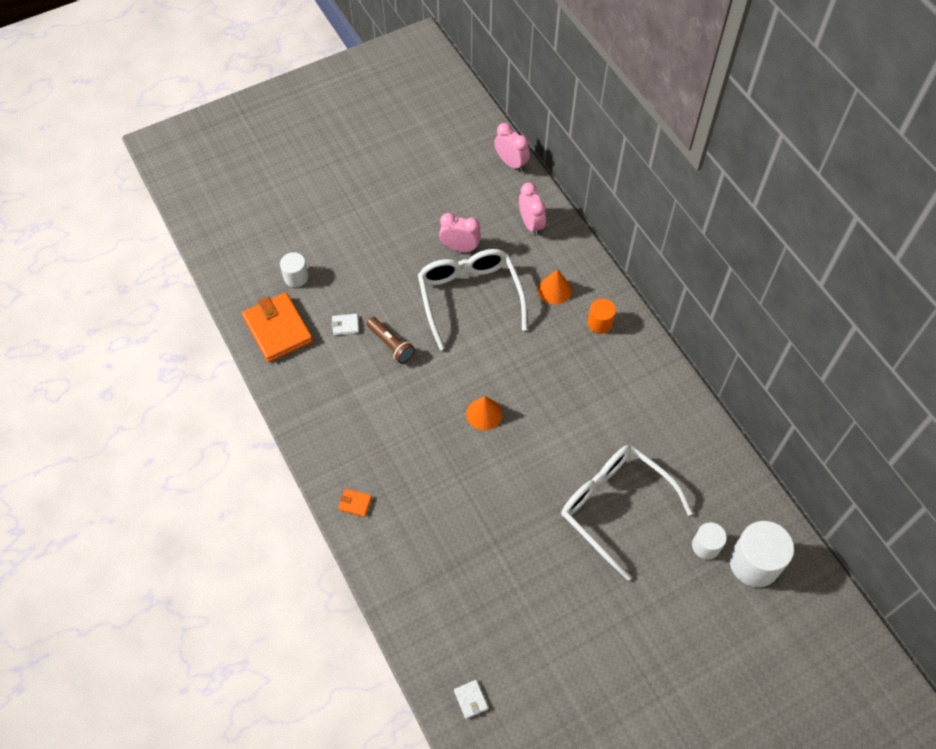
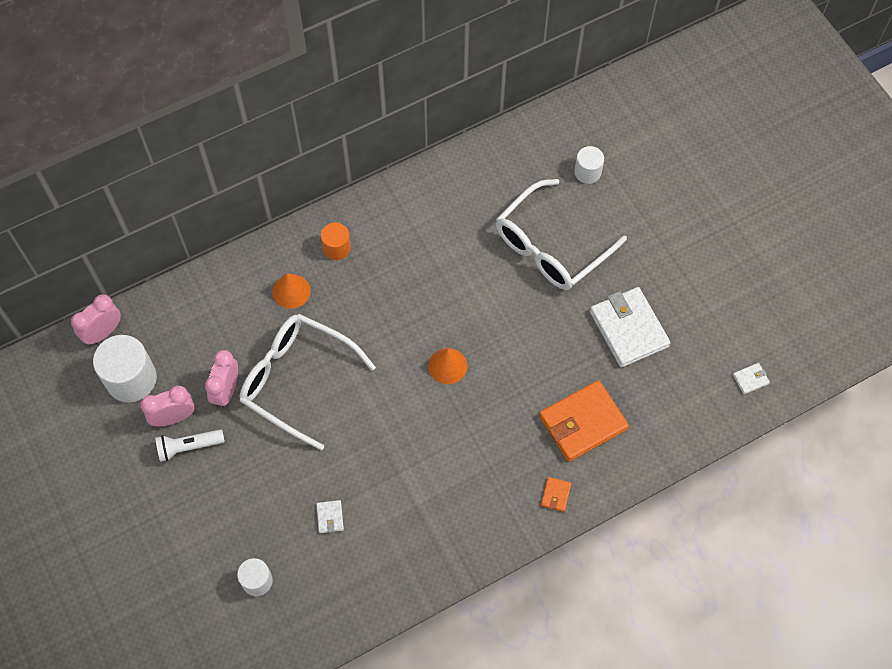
camera: 90 degrees left, 5 degrees up
orange wallet [242,292,313,362] -> orange wallet moved to [539,380,629,462]
brown flashlight [367,317,415,364] -> none
white glasses [418,249,527,350] -> white glasses turned 45 degrees clockwise [240,314,376,450]
pink clock [519,182,546,236] -> pink clock moved to [140,385,195,426]
white cylinder [729,521,794,587] -> white cylinder moved to [93,335,157,402]
none -> white flashlight [155,429,225,462]
none -> white wallet [590,287,671,368]

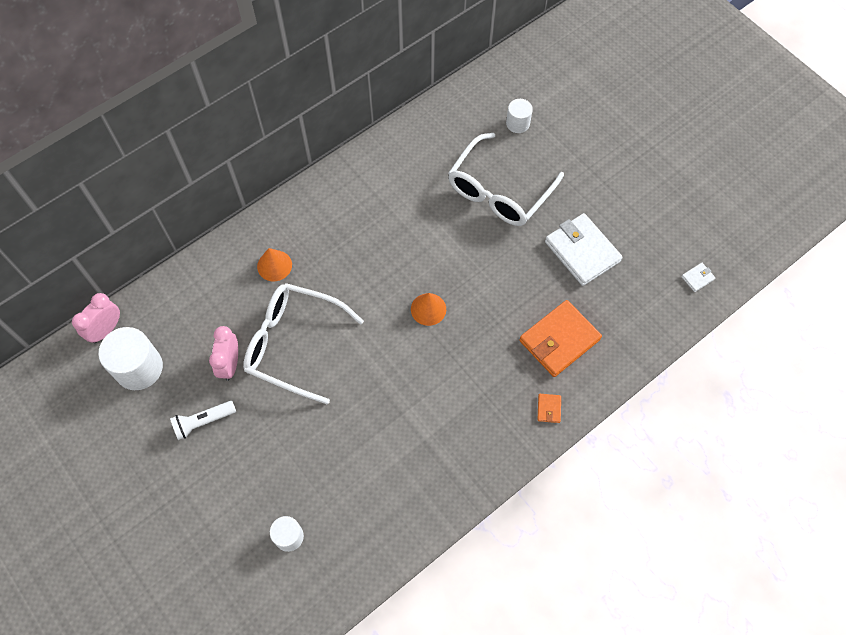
camera: 10 degrees left, 0 degrees up
pink clock [140,385,195,426] -> none
white wallet [316,500,344,533] -> none
orange cylinder [321,223,351,260] -> none

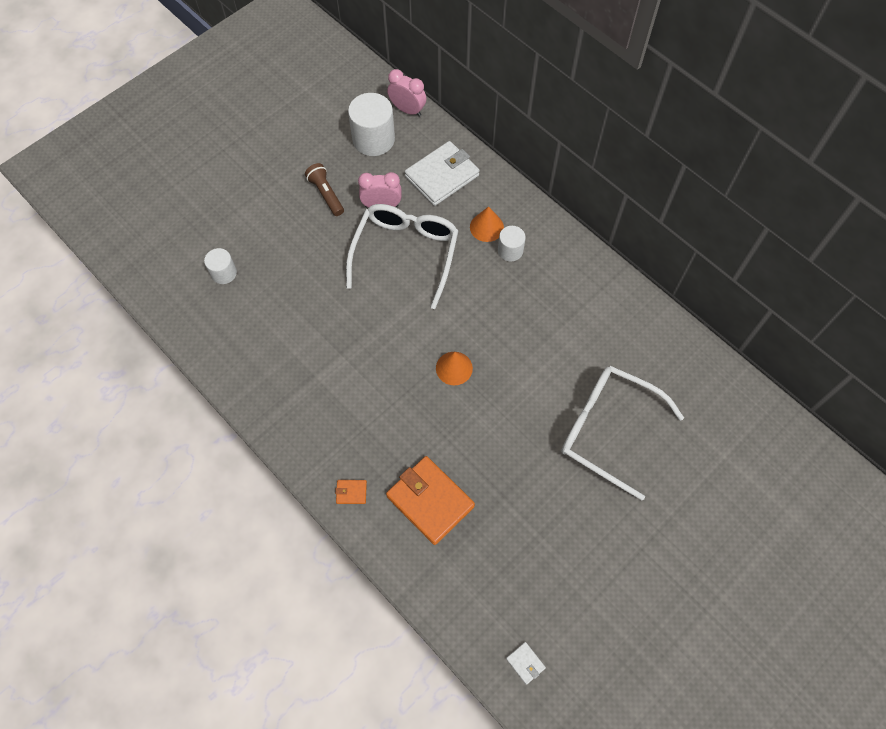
camera: 85 degrees right, 0 degrees up
white flashlight [170,401,236,440] -> brown flashlight [305,163,344,216]
white cylinder [506,99,533,133] -> white cylinder moved to [498,226,526,262]
white wallet [545,213,623,286] -> white wallet moved to [405,141,480,206]

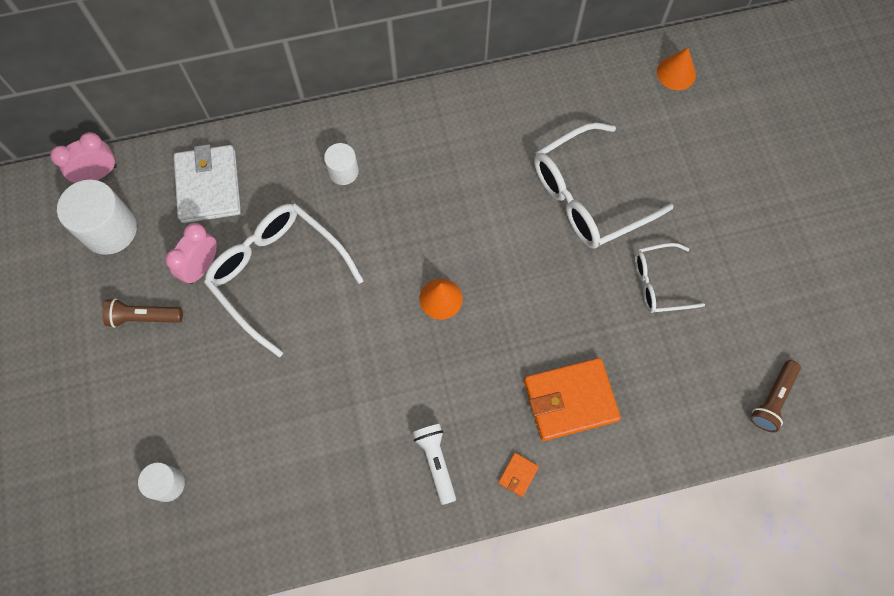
camera: 60 degrees left, 5 degrees up
orange cone [470,206,504,242] -> orange cone moved to [657,48,696,90]
white wallet [506,642,546,685] -> brown flashlight [750,360,801,432]
none -> white flashlight [413,424,456,505]
none -> white glasses [635,243,705,313]

